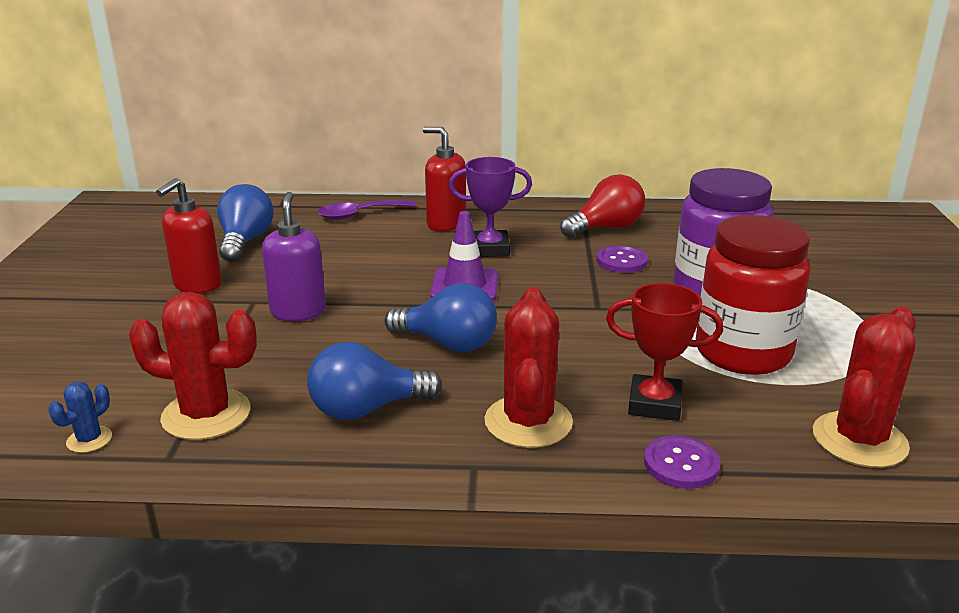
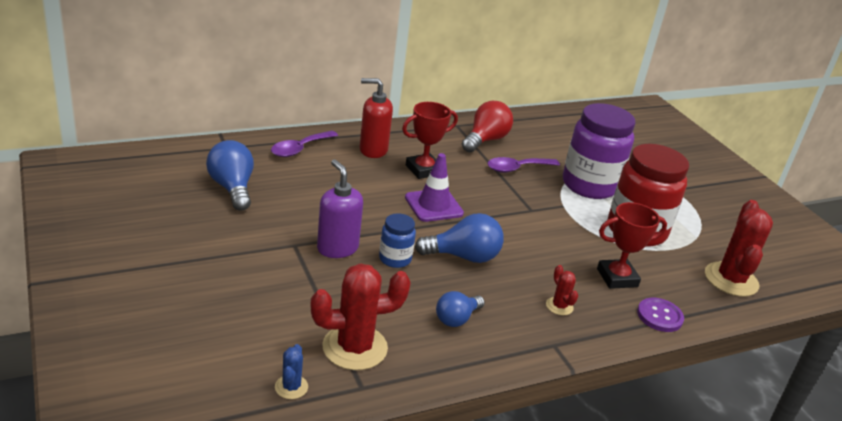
camera: 30 degrees left, 5 degrees up
red soap dispenser [156,178,222,294] -> none
blue light bulb [307,342,442,420] -> blue light bulb [436,291,485,327], size x0.65
purple trophy [449,157,532,257] -> red trophy [402,102,458,179]
red cactus [484,287,573,448] -> red cactus [546,265,578,315], size x0.48
purple button [597,245,648,273] -> purple spoon [487,157,560,173]
none -> blue jar [379,213,416,268]

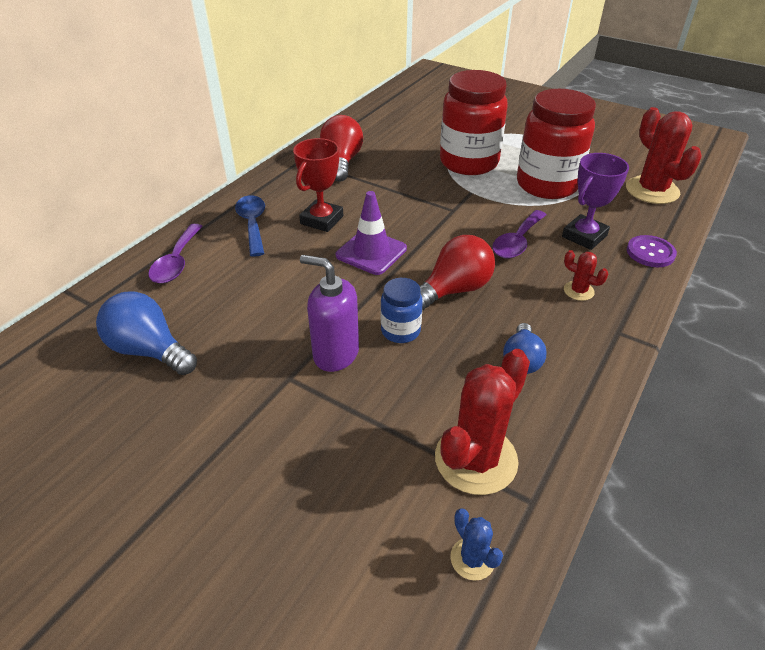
camera: 30 degrees left, 10 degrees up
red soap dispenser [360,78,393,158] -> blue spoon [235,195,265,257]
blue light bulb [415,213,504,263] -> red light bulb [420,235,495,311]
purple spoon [487,157,560,173] -> purple spoon moved to [492,210,546,258]
purple jar [563,103,635,199] -> red jar [440,70,508,175]
red trophy [597,202,667,289] -> purple trophy [562,153,629,250]

